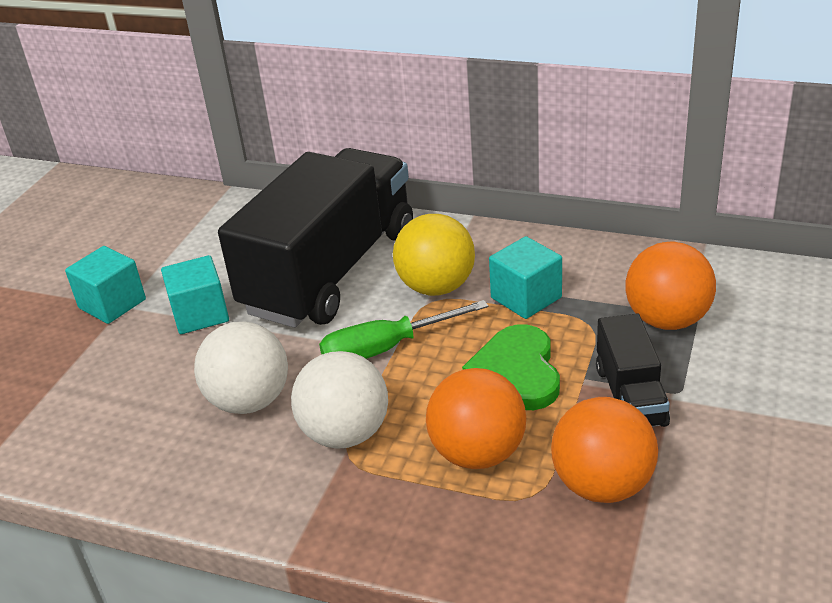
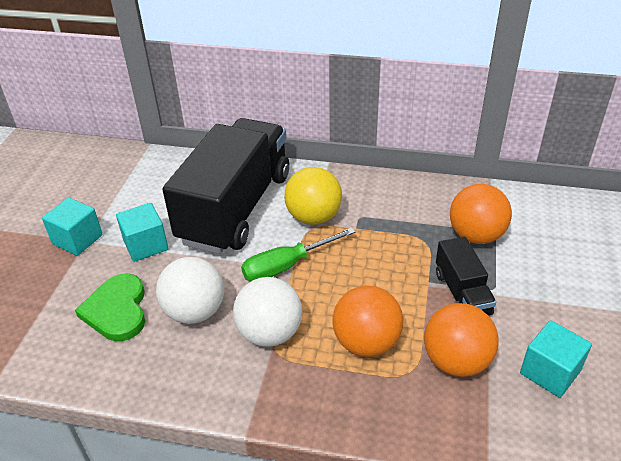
camera: 10 degrees left, 5 degrees up
green heart [462,324,560,410] -> green heart moved to [75,274,145,341]
turquoise cube [489,236,562,319] -> turquoise cube moved to [520,320,592,398]

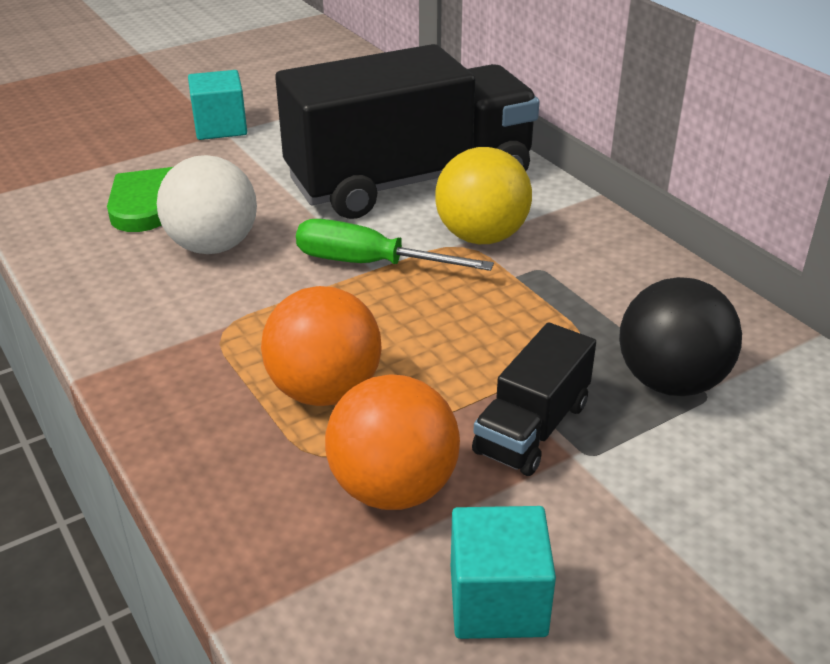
camera: 45 degrees right, 5 degrees down
turquoise cube [116,203,168,262] -> none
white ball [233,277,302,347] -> none
orange ball [450,184,512,244] -> black ball [619,277,742,396]

